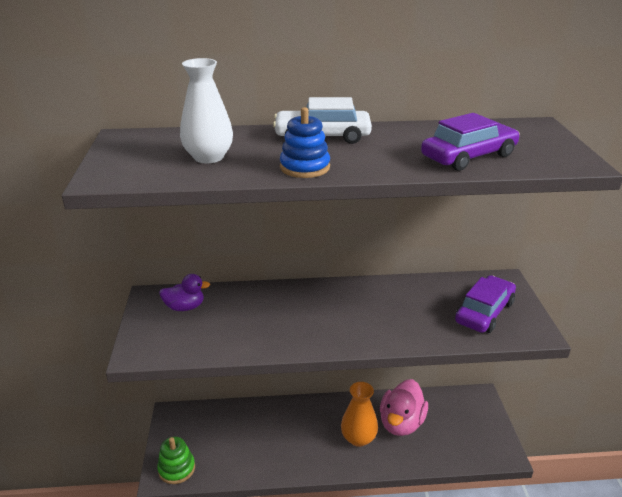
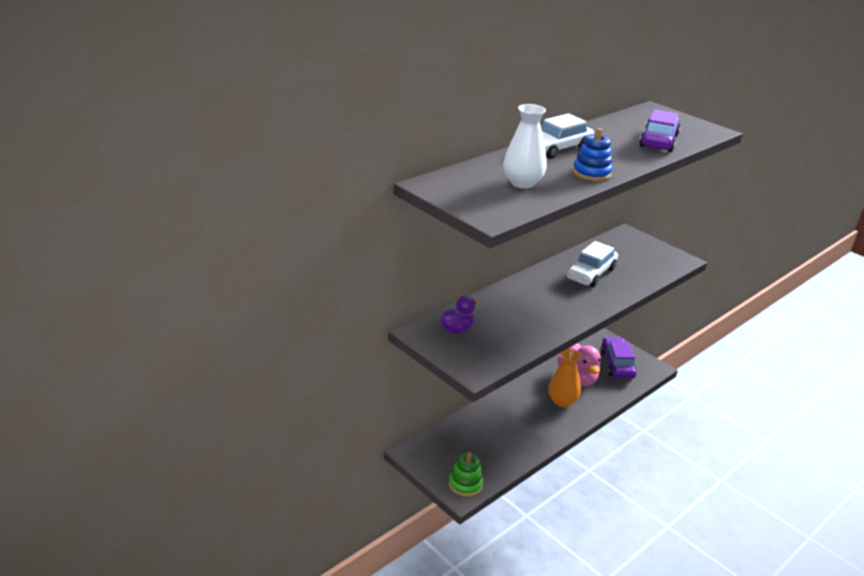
camera: 40 degrees left, 0 degrees up
purple car [455,275,516,333] -> purple car moved to [601,337,637,379]
none -> white car [567,241,618,287]

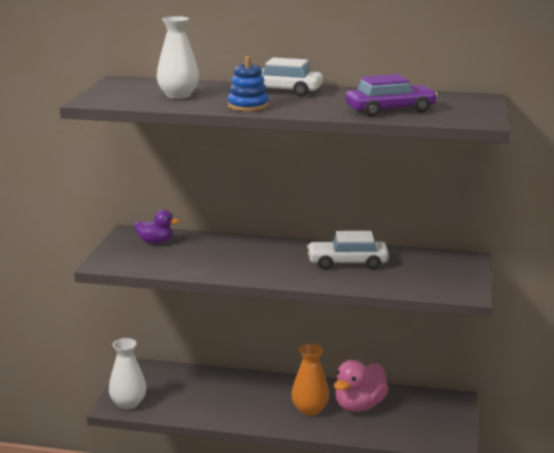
camera: 55 degrees right, 10 degrees down
green stacking toy [449,452,484,497] -> white vase [109,338,146,409]
purple car [601,337,637,379] -> none

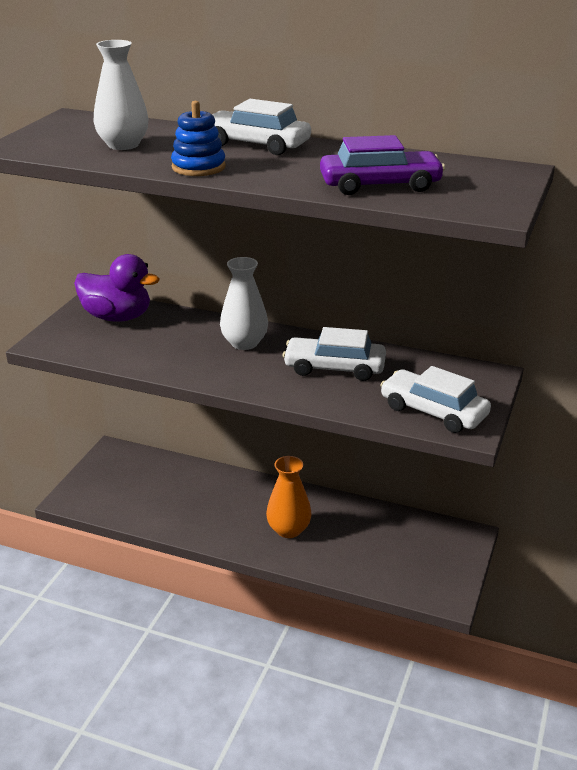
camera: 10 degrees right, 10 degrees up
white vase [109,338,146,409] -> white vase moved to [220,257,268,350]
purple duck [135,210,179,244] -> purple duck [74,254,159,322], size x1.66
pink duck [334,360,388,412] -> none
none -> white car [380,366,491,433]

